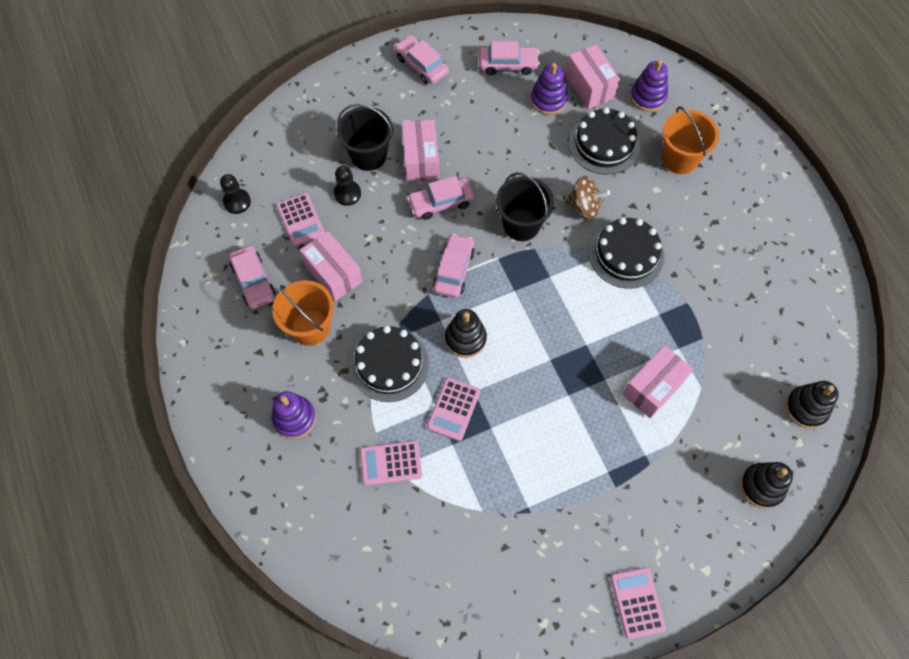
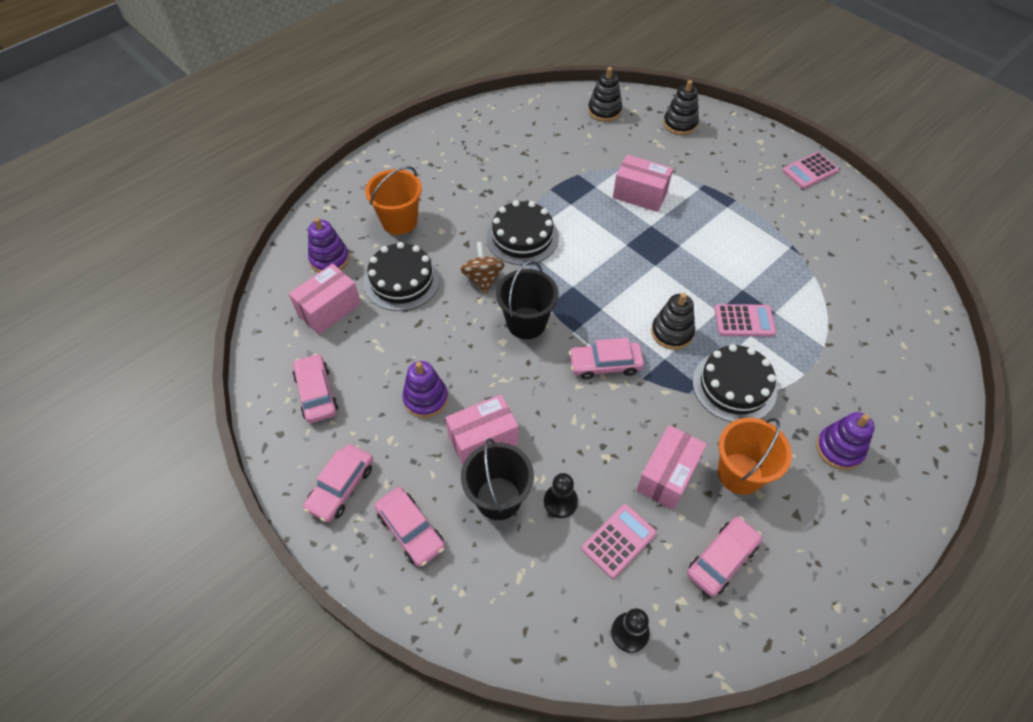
camera: 110 degrees left, 10 degrees down
pink calculator [360,440,422,486] -> none
pink car [407,176,474,220] -> pink car moved to [374,487,445,567]
purple stacking toy [531,63,568,115] -> purple stacking toy moved to [402,361,448,418]

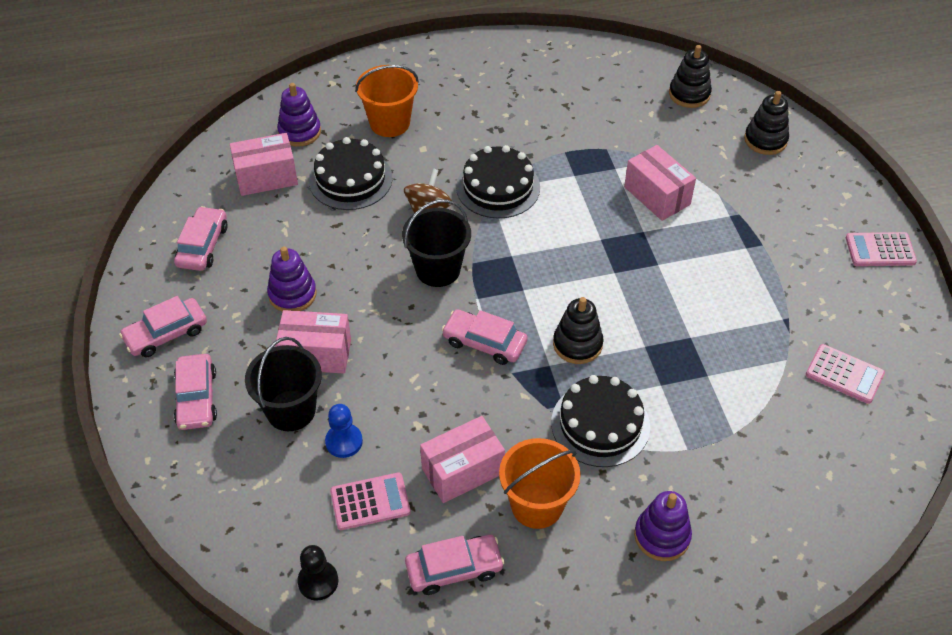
camera: 30 degrees right, 5 degrees down
black pawn [544,473,578,518] -> blue pawn [325,404,363,458]
pink calculator [714,304,776,336] -> pink calculator moved to [806,344,885,404]

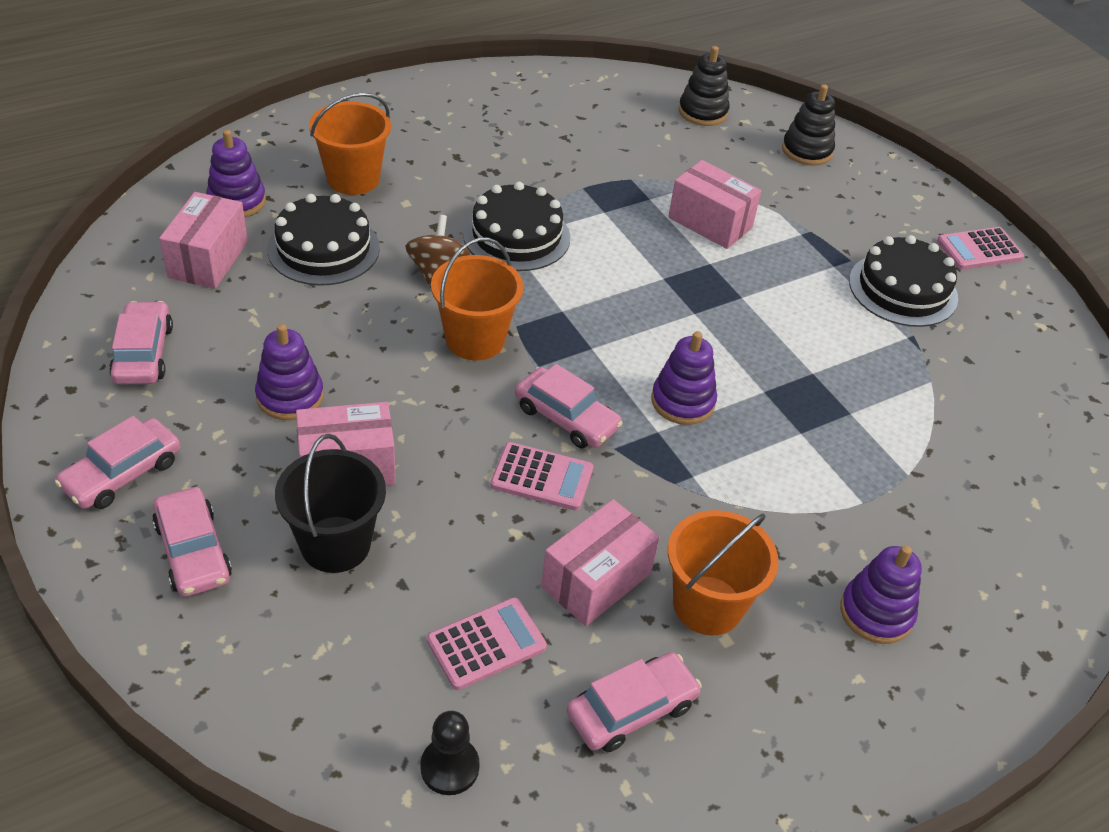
camera: 20 degrees left, 5 degrees down
pink box [230,133,298,196] -> pink box turned 45 degrees counterclockwise [159,192,248,289]
blue pawn [325,404,363,458] -> none
black bucket [402,199,471,287] -> orange bucket [431,237,523,361]
pink car [442,309,528,365] -> pink car turned 150 degrees counterclockwise [515,364,623,449]
black cake [551,375,650,467] -> black cake moved to [849,235,958,327]
black stacking toy [553,297,604,364] -> purple stacking toy [651,331,717,425]
pink calculator [806,344,885,404] -> pink calculator moved to [490,442,593,511]

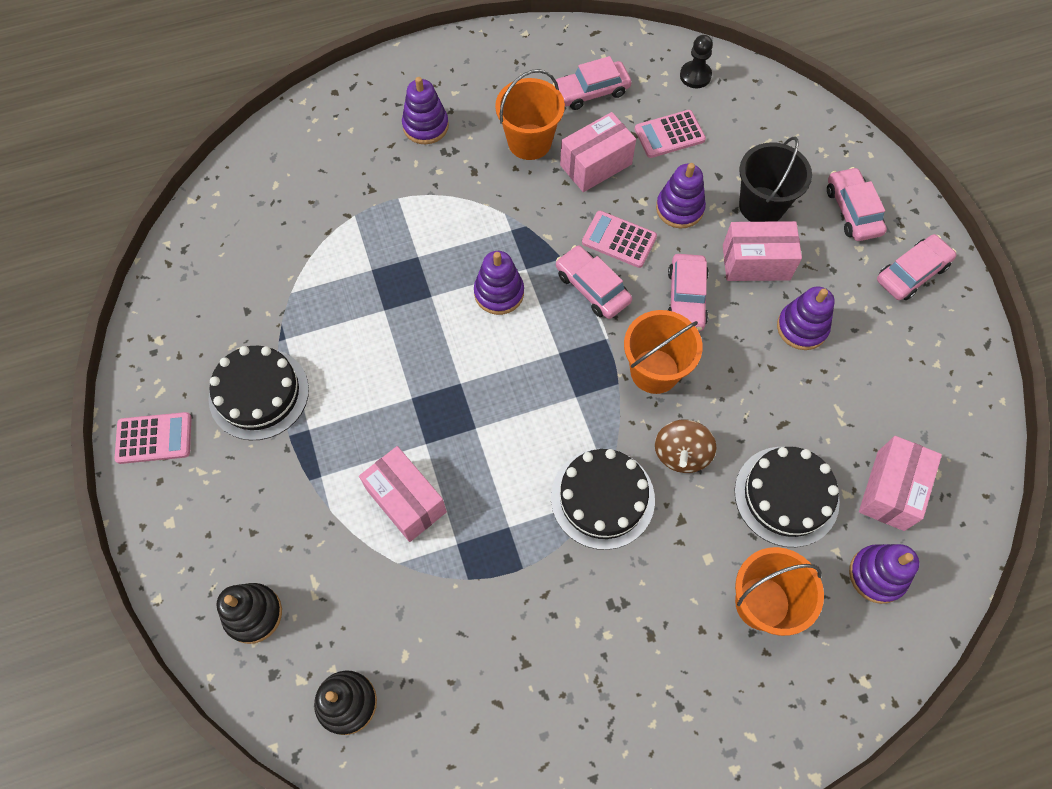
camera: 165 degrees left, 20 degrees up
pink car [109,301,173,385] -> pink car moved to [668,254,709,331]
none -> purple stacking toy [656,163,706,229]

